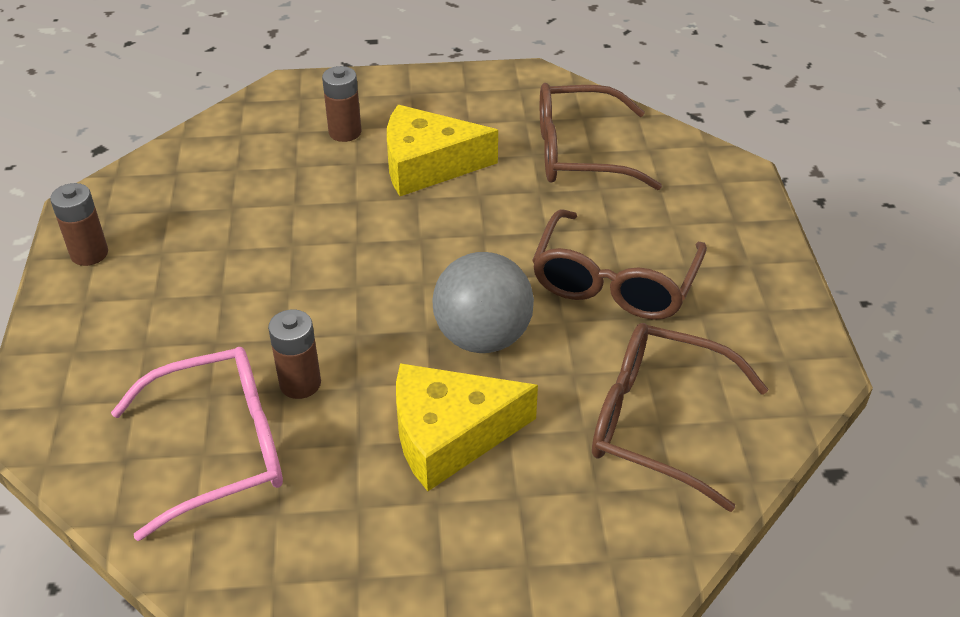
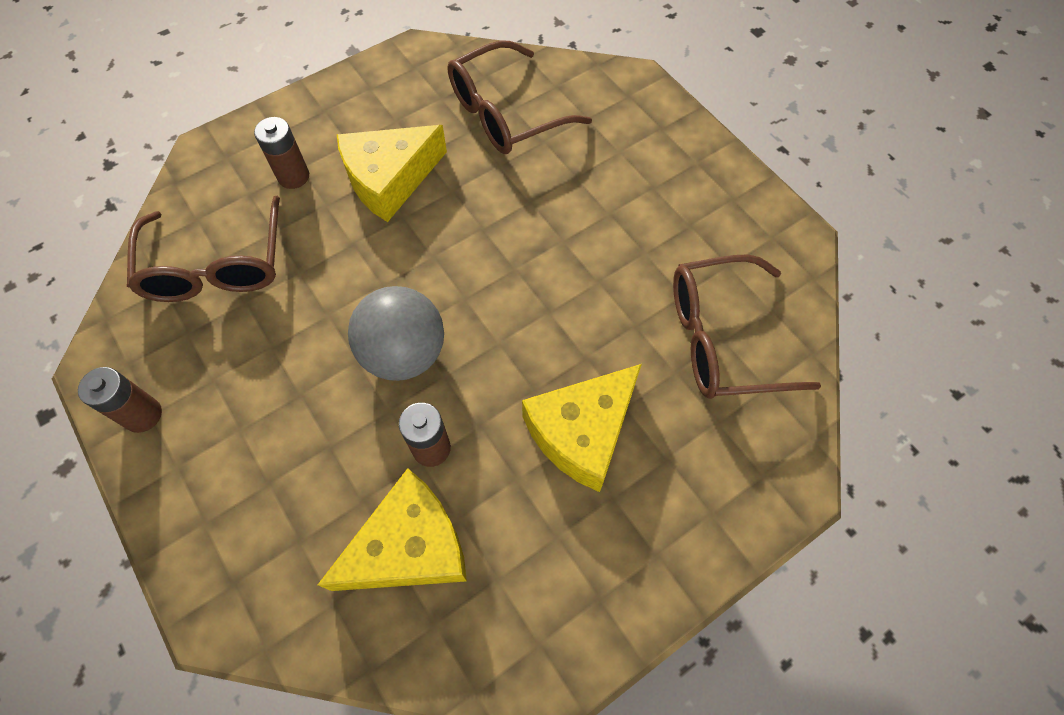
camera: 30 degrees left, 20 degrees up
pink glasses [111,347,283,541] -> yellow cheese [318,468,467,591]
grey ball [433,252,534,353] -> grey ball moved to [348,286,444,381]
brown glasses [532,209,707,320] -> brown glasses moved to [127,196,280,302]

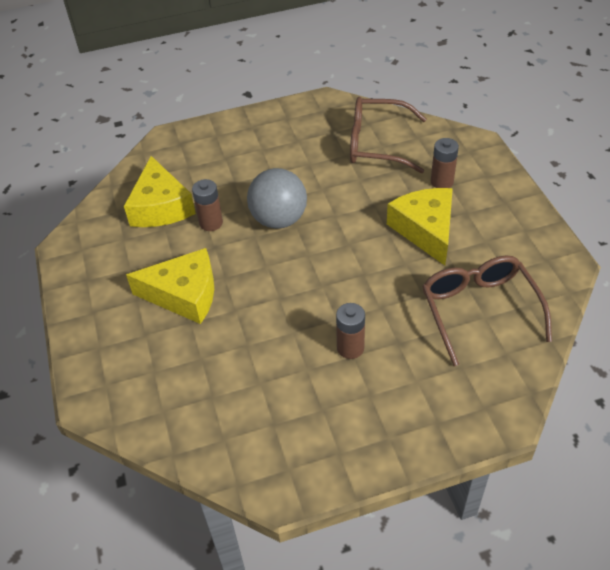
camera: 110 degrees right, 15 degrees down
brown battery [78,367,162,433] -> brown battery moved to [336,303,365,359]
yellow cheese [522,364,642,492] -> yellow cheese turned 120 degrees clockwise [126,248,214,324]
brown glasses [673,254,821,399] -> none

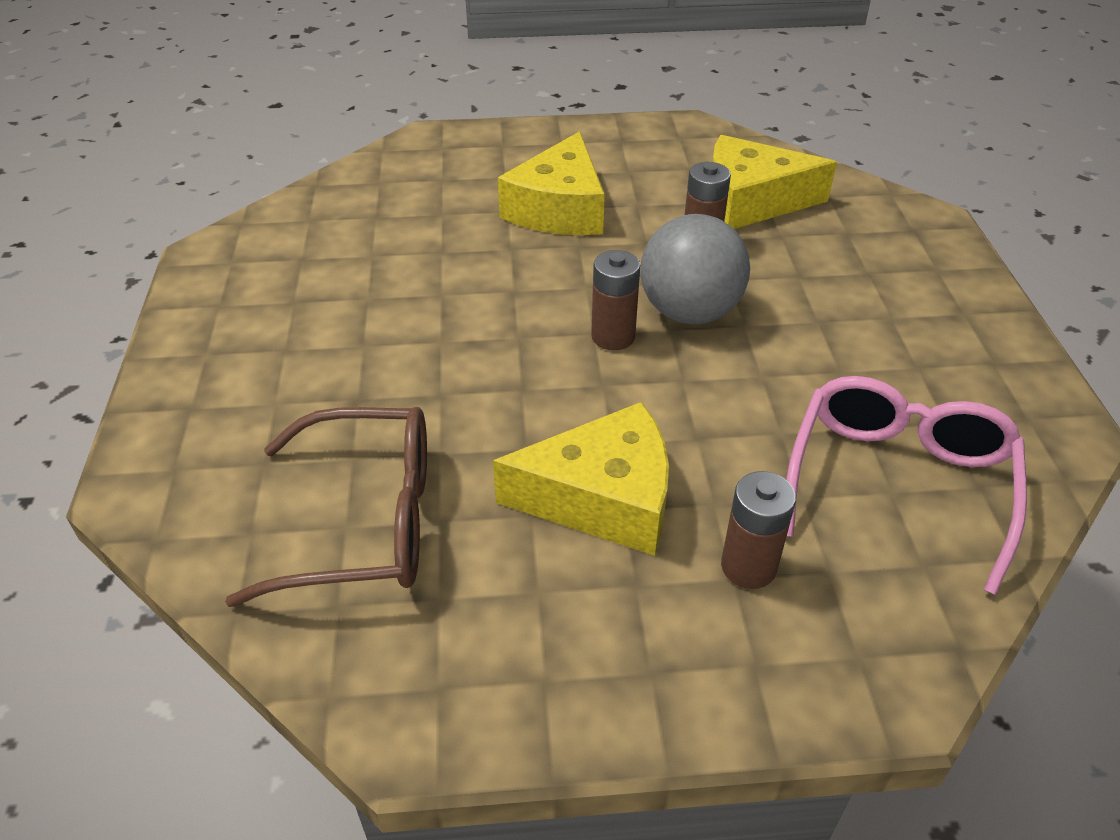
camera: 100 degrees right, 5 degrees down
brown battery [336,303,365,359] -> brown battery moved to [591,250,640,350]
brown glasses [350,97,427,173] -> pink glasses [786,376,1027,595]

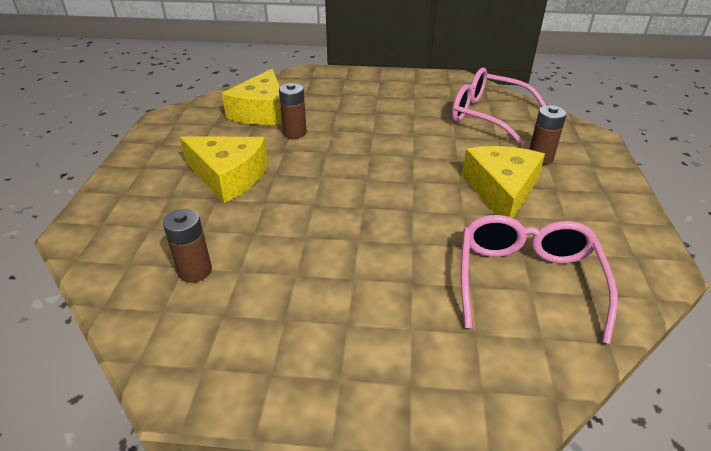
camera: 80 degrees left, 5 degrees down
brown glasses [225,407,427,607] -> pink glasses [461,215,618,344]
brown battery [591,250,640,350] -> brown battery moved to [163,209,212,283]
grey ball [640,214,750,324] -> none

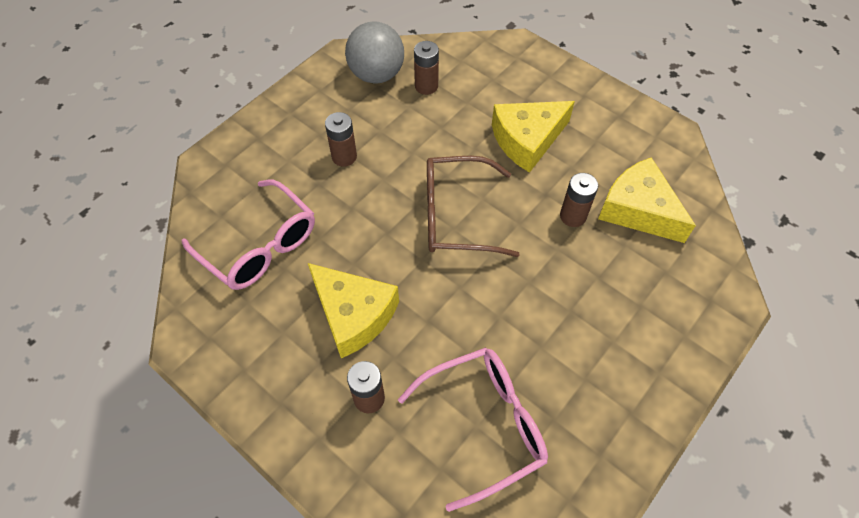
camera: 125 degrees right, 20 degrees up
none -> brown battery [325,112,357,167]
none -> grey ball [345,21,404,84]
none -> brown glasses [427,156,520,257]

